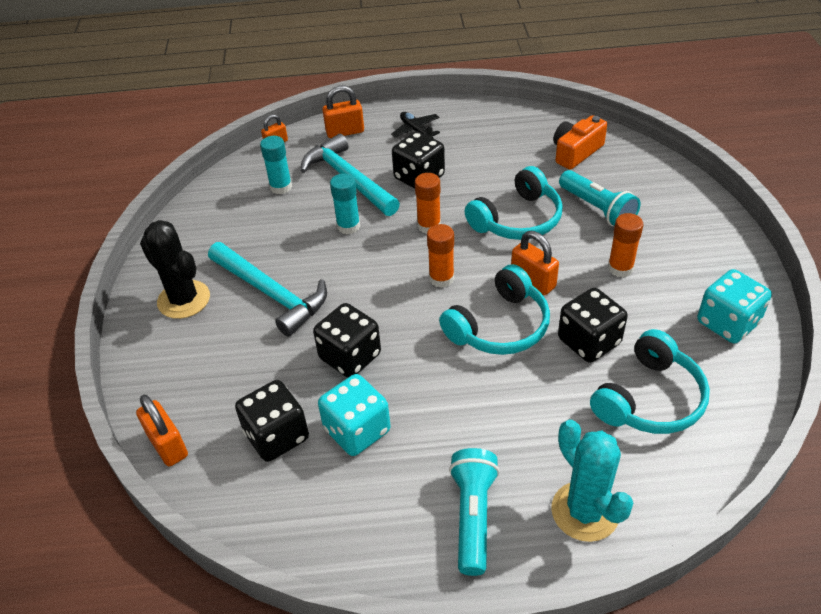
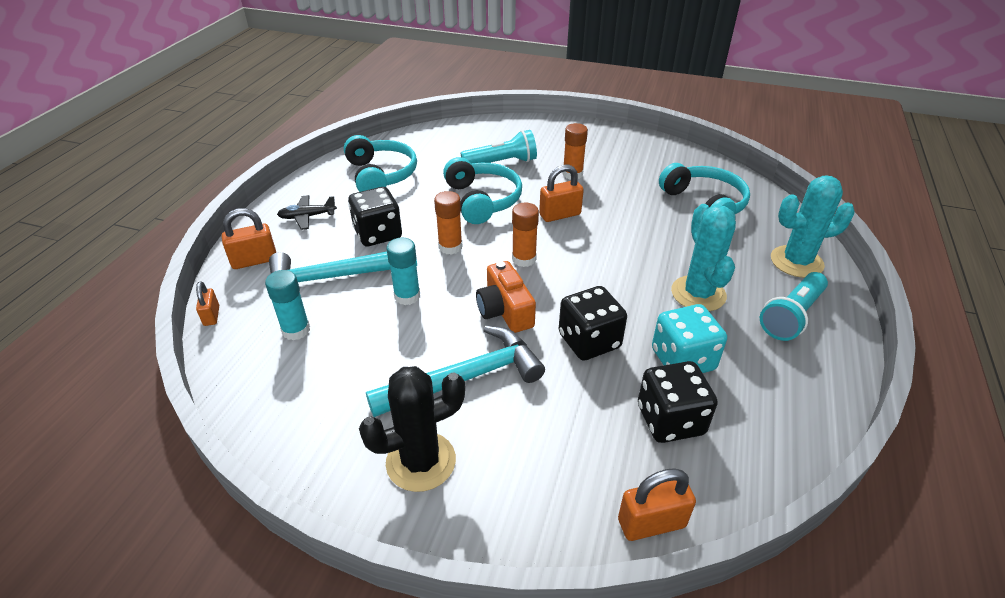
camera: 70 degrees left, 5 degrees down
orange padlock [322,86,364,138] -> orange padlock turned 60 degrees clockwise [222,208,276,269]
turquoise headphones [439,264,550,355] -> turquoise headphones moved to [344,135,417,192]
turquoise flashlight [449,448,500,576] -> turquoise flashlight turned 75 degrees counterclockwise [760,272,828,341]
orange camera [553,115,607,170] -> orange camera moved to [476,261,536,333]
black dice [558,288,628,363] -> none
turquoise dice [697,269,772,343] -> none
none -> turquoise cactus [671,204,736,311]

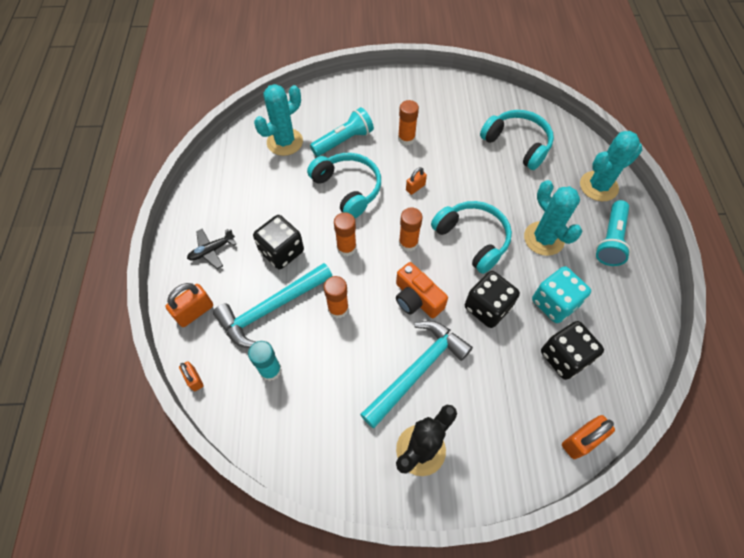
camera: 20 degrees left, 20 degrees up
turquoise headphones [344,135,417,192] -> turquoise headphones moved to [431,201,512,274]
turquoise glue stick [386,238,420,305] -> orange glue stick [324,276,349,318]
orange padlock [539,165,584,222] -> orange padlock [406,167,427,195], size x0.62
none -> turquoise cactus [254,84,303,156]

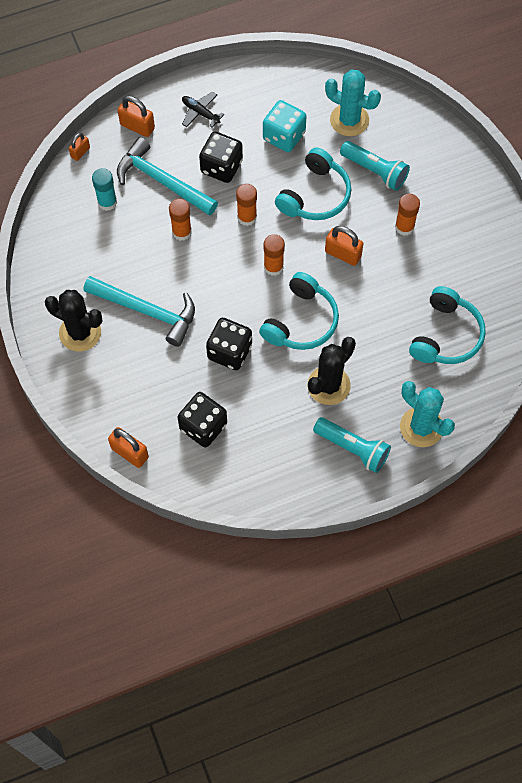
camera: 70 degrees right, 5 degrees up
orange camera [396,262,448,318] -> none
orange padlock [406,167,427,195] -> orange padlock [325,226,364,266], size x1.61
turquoise cactus [524,180,582,256] -> black cactus [308,337,356,405]
turquoise dice [532,266,591,323] -> turquoise dice moved to [263,100,306,152]
turquoise flashlight [596,200,631,266] -> turquoise flashlight turned 150 degrees counterclockwise [313,417,391,473]

